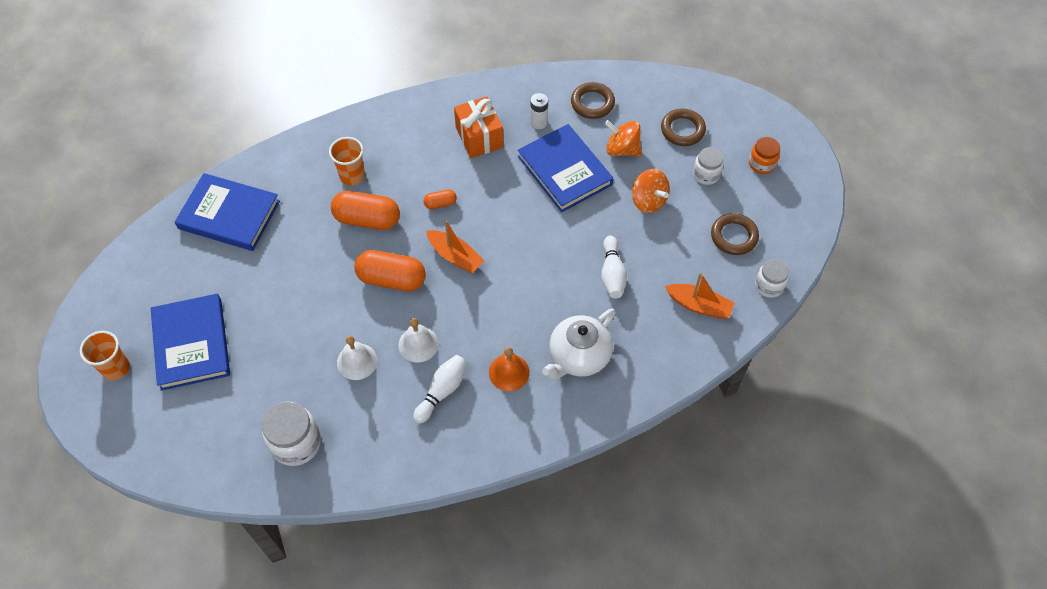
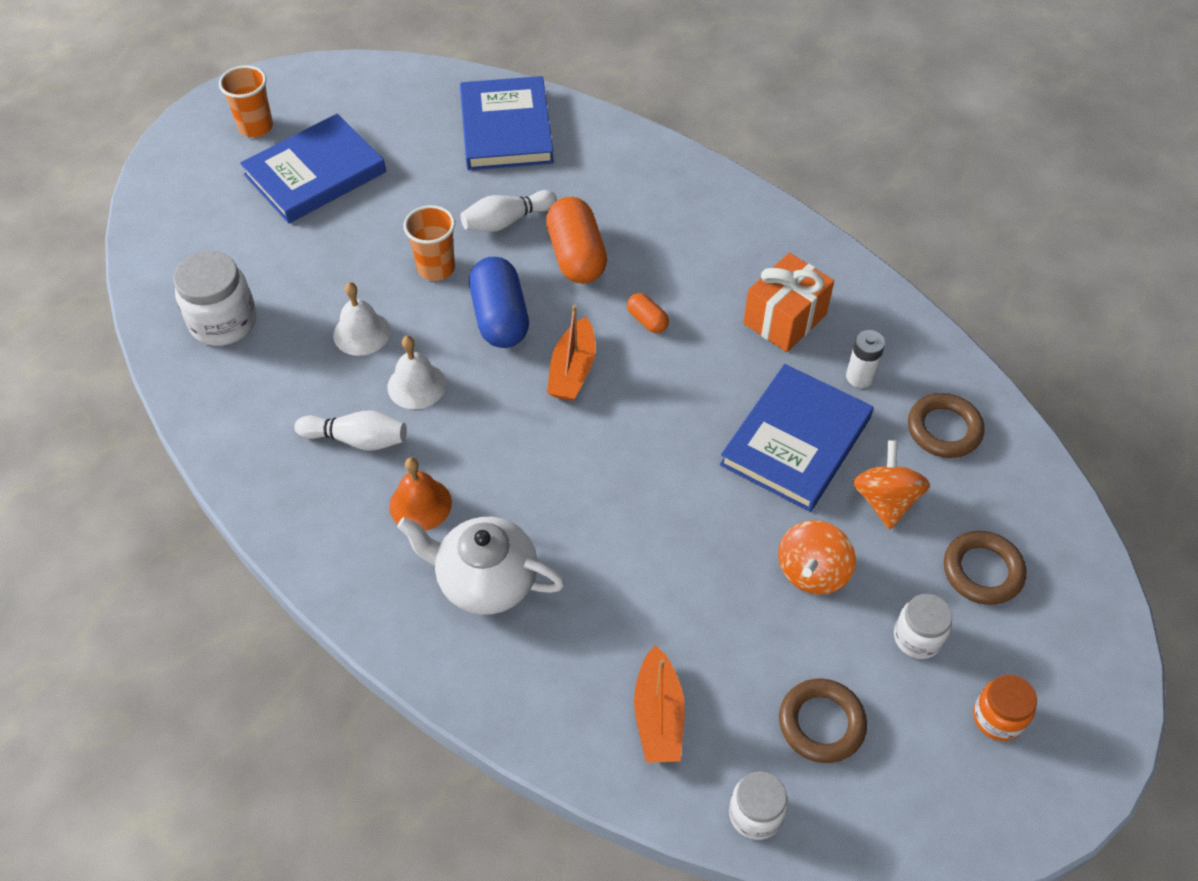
camera: 65 degrees right, 5 degrees down
orange cup [329,137,365,186] -> orange cup moved to [403,205,455,281]
orange capsule [354,250,426,291] -> blue capsule [469,257,529,348]
white bowling pin [601,236,627,298] -> white bowling pin moved to [461,190,557,232]

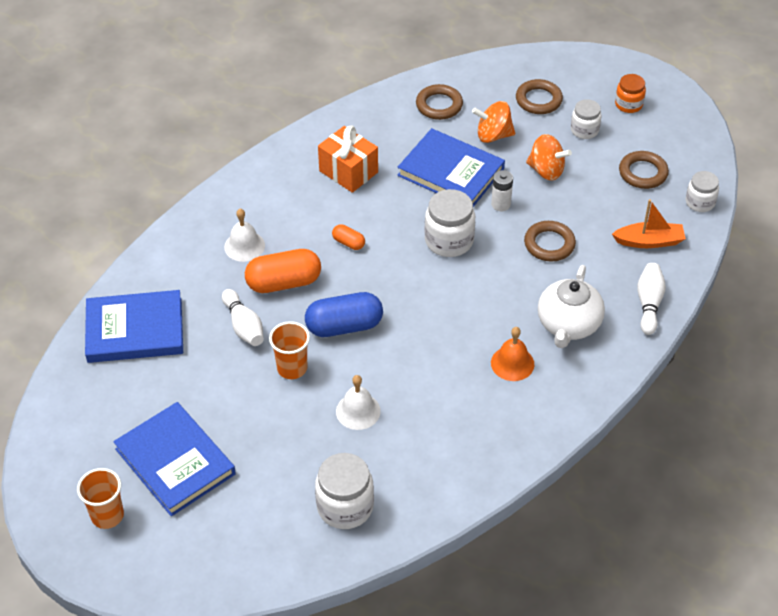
camera: 90 degrees left, 5 degrees down
white bowling pin [294,410,407,451] -> white bowling pin moved to [637,263,666,335]
white bell [387,336,446,409] -> white bell moved to [224,209,265,262]
orange boat [547,305,595,401] -> none
orange capsule [627,293,669,333] -> orange capsule turned 75 degrees clockwise [332,224,365,250]
white battery [846,330,885,388] -> white battery moved to [491,170,513,211]
none -> white jar [424,189,475,257]
none -> brown ring [524,221,576,262]

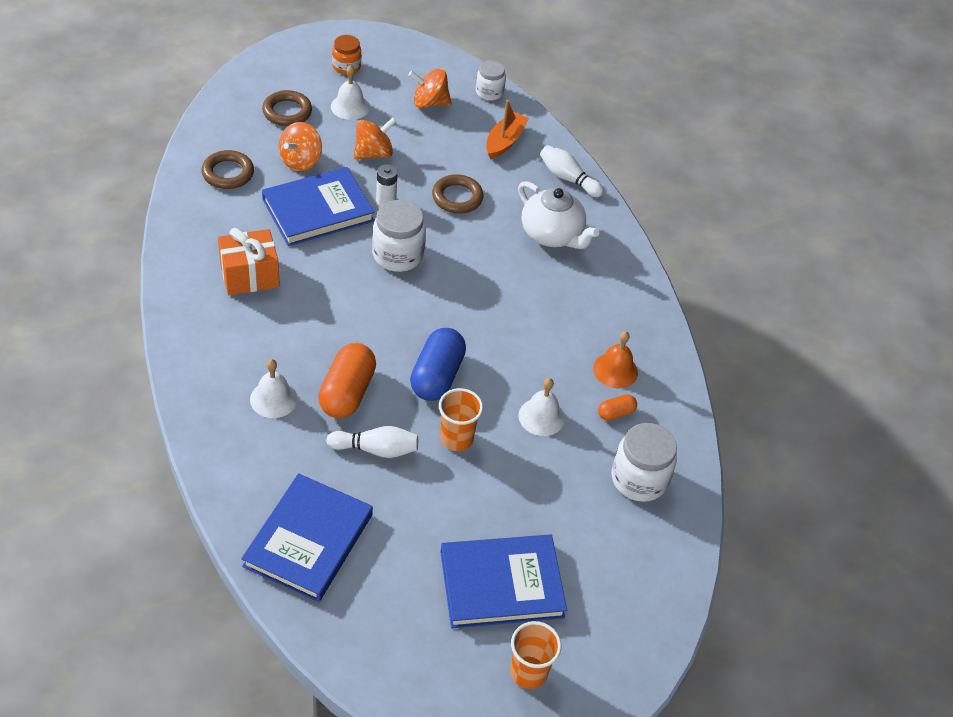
camera: 65 degrees left, 0 degrees up
orange capsule [332,224,365,250] -> orange capsule moved to [598,394,637,421]
orange bell [491,327,534,381] -> orange bell moved to [593,331,638,388]
white jar [571,99,601,139] -> white bell [331,65,370,120]
brown ring [619,151,669,189] -> orange spinning top [408,69,452,108]

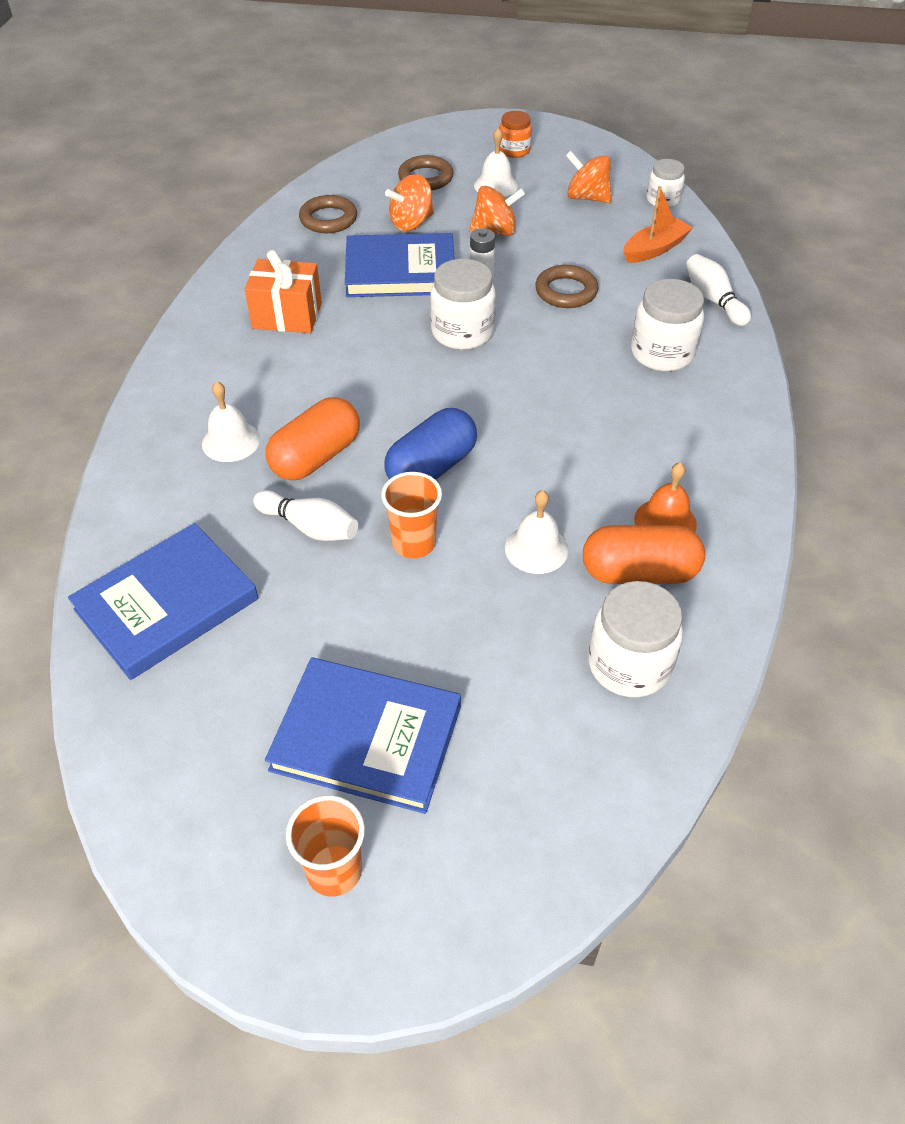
camera: 30 degrees right, 0 degrees up
white teapot [518,181,599,249] -> white jar [631,279,704,371]
orange capsule [598,394,637,421] -> orange capsule [583,525,705,584], size x2.04

